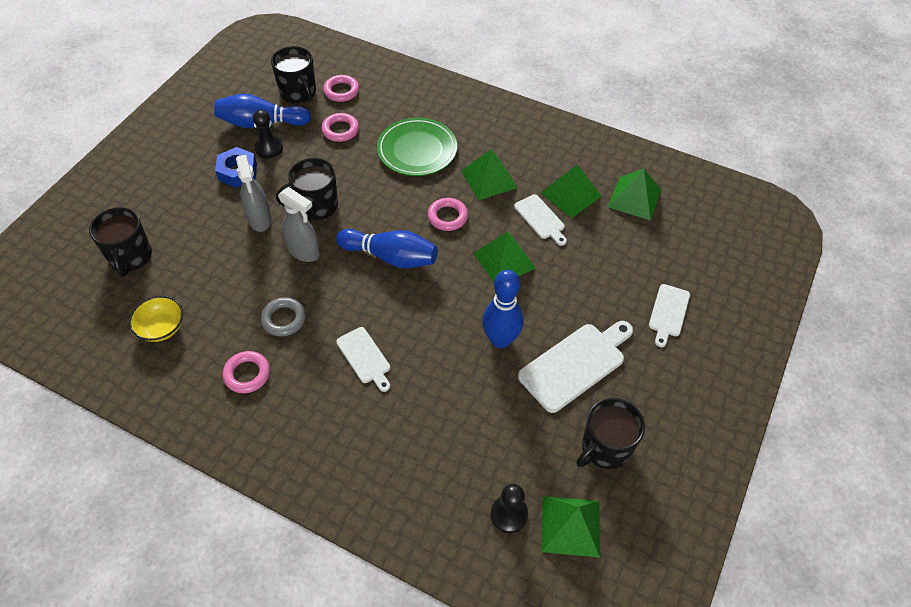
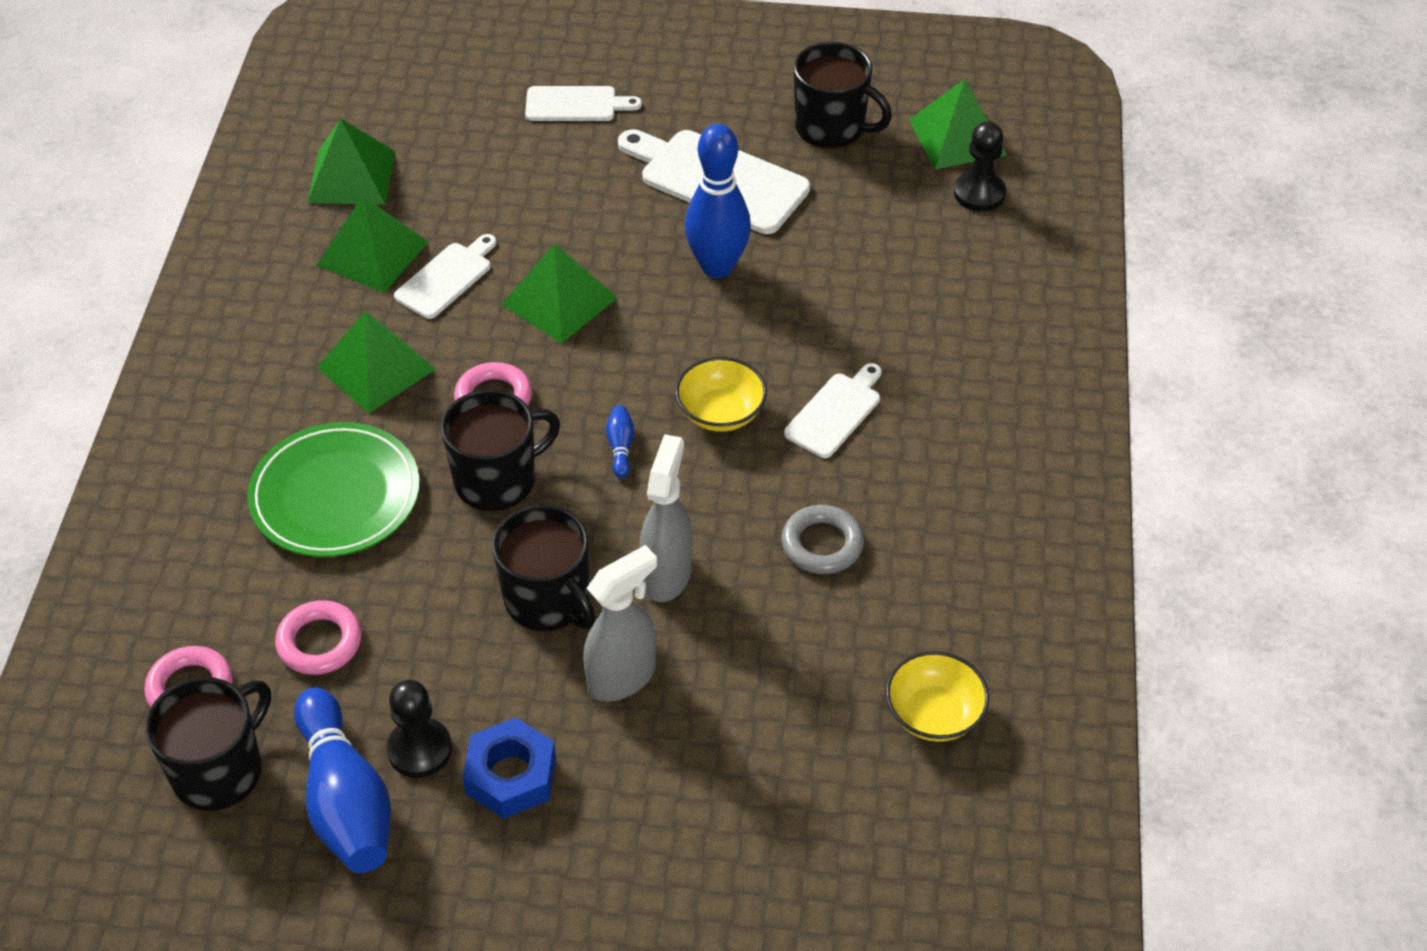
camera: 110 degrees left, 5 degrees down
black mug [89,207,152,277] -> black mug moved to [441,389,560,512]
pink ring [223,351,270,393] -> none
blue bowling pin [336,229,438,268] -> blue bowling pin [606,405,634,478], size x0.41
none -> yellow bowl [675,357,767,432]

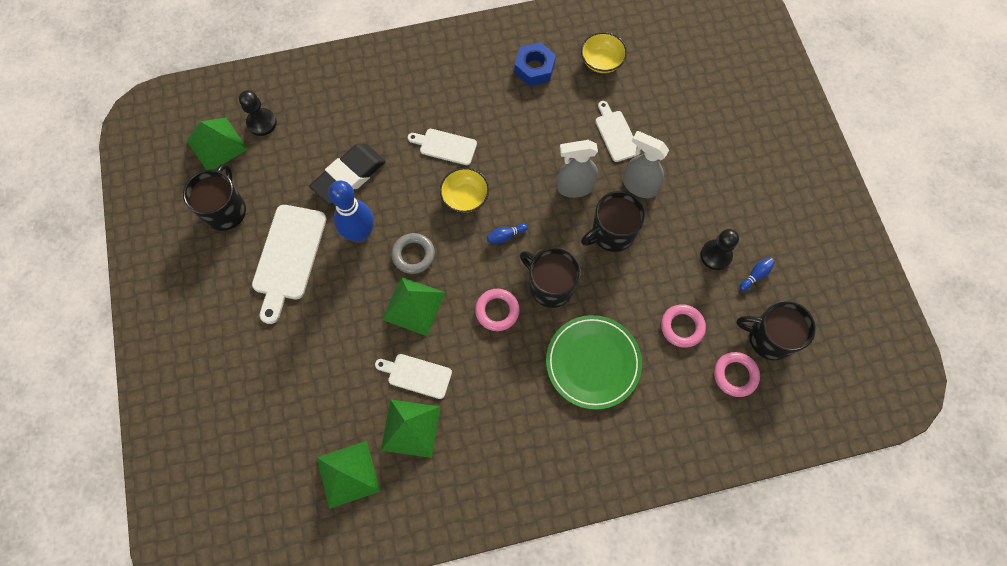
camera: 110 degrees left, 20 degrees up
blue bowling pin [294,687,391,873] -> blue bowling pin [739,257,775,291], size x0.41
green pyramid [317,311,436,413] -> none
blue nut [463,717,556,819] -> blue nut moved to [514,42,556,86]
black mug [492,504,595,631] -> black mug turned 150 degrees counterclockwise [581,191,646,252]
white cutting board [525,86,642,121] -> white cutting board moved to [595,101,637,162]
grey ring [781,505,864,574] -> grey ring moved to [391,233,435,274]
none -> black eraser [309,144,385,205]

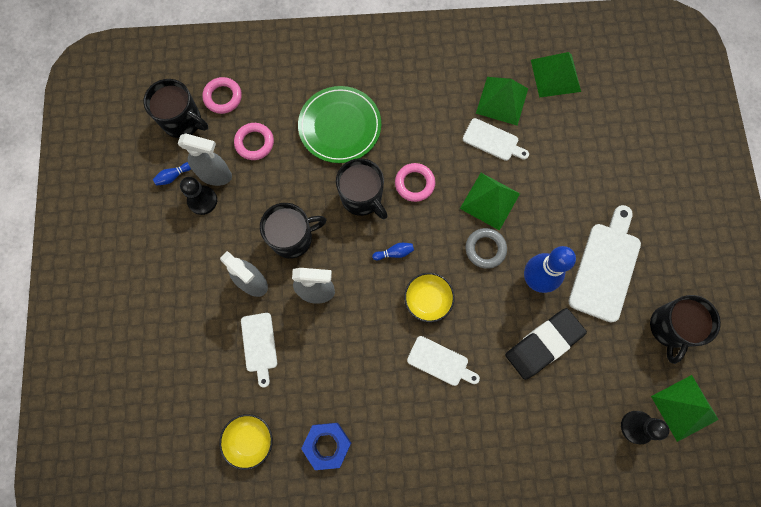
camera: 170 degrees left, 5 degrees up
none -> grey spray bottle [177,133,232,186]

